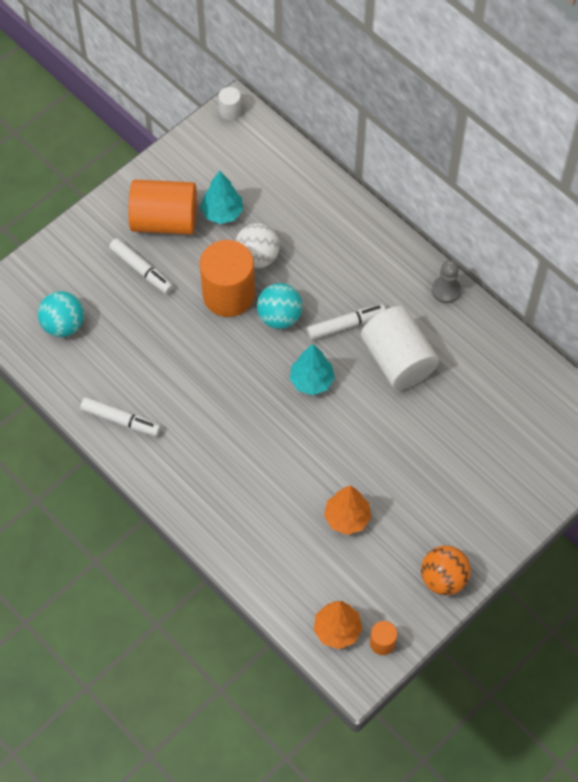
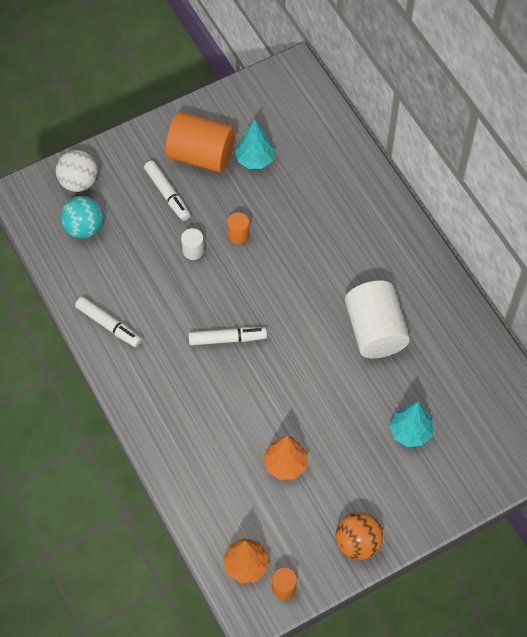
camera: 15 degrees right, 0 degrees up
orange cylinder [200,240,255,317] -> orange cylinder [227,212,250,244], size x0.44
white cylinder [218,87,241,120] -> white cylinder moved to [181,228,204,260]
white ball [235,223,280,268] -> white ball moved to [56,150,98,192]
turquoise ball [257,283,303,329] -> none
turquoise tree [290,344,335,395] -> turquoise tree moved to [389,402,433,447]
white marker [307,304,386,340] -> white marker moved to [188,327,267,345]
grey pawn [432,260,461,303] -> none

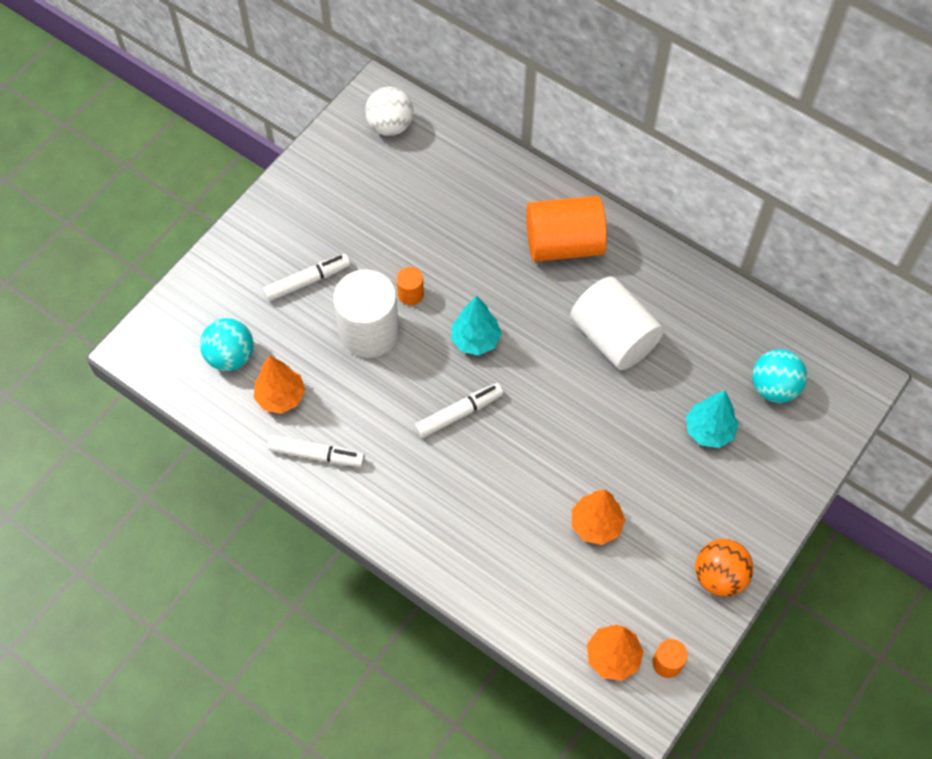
camera: 25 degrees left, 0 degrees up
white ball [56,150,98,192] -> white ball moved to [365,87,413,136]
white marker [144,161,191,221] -> white marker turned 60 degrees counterclockwise [263,254,350,301]
orange cylinder [165,111,235,172] -> orange cylinder moved to [526,196,607,262]
white cylinder [181,228,204,260] -> white cylinder [333,269,399,358], size x2.25
turquoise tree [235,119,275,169] -> turquoise tree moved to [451,296,502,355]
none -> orange tree [253,355,305,414]
none -> turquoise ball [752,349,807,403]

